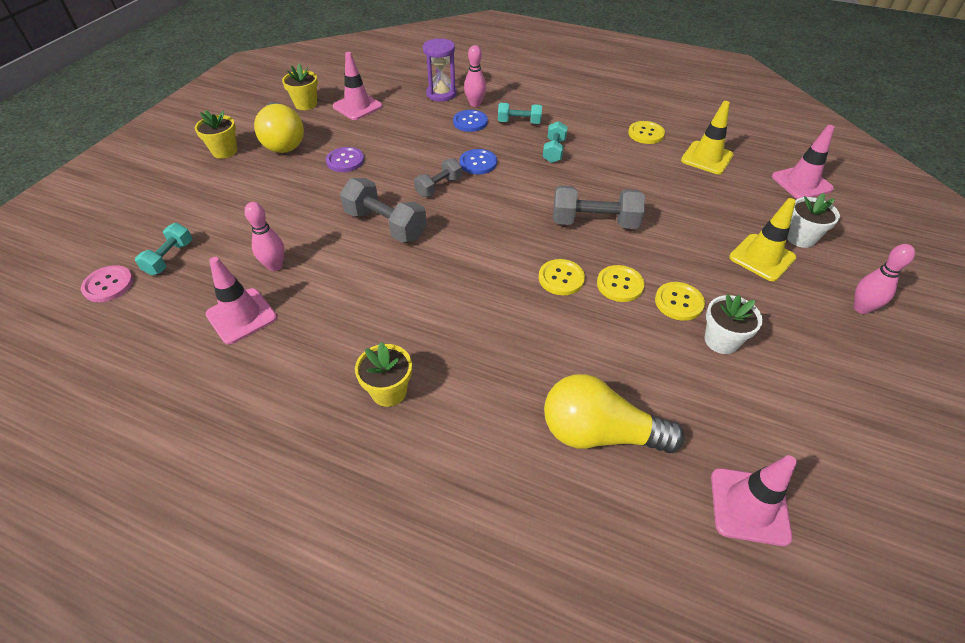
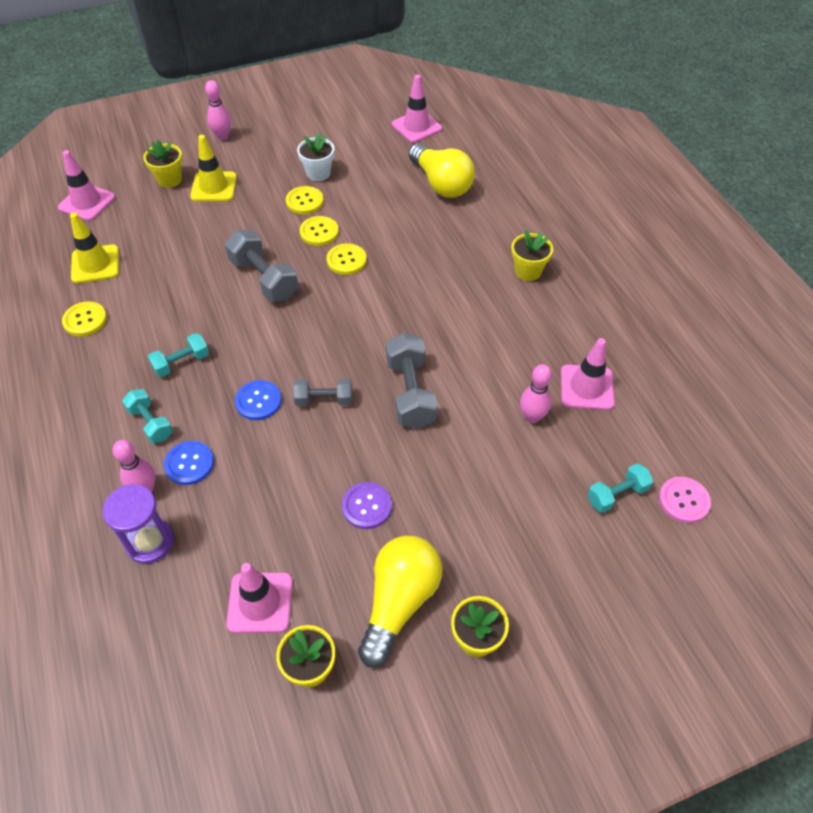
camera: 135 degrees left, 5 degrees up
white flower pot [787,193,840,248] -> yellow flower pot [143,140,182,188]

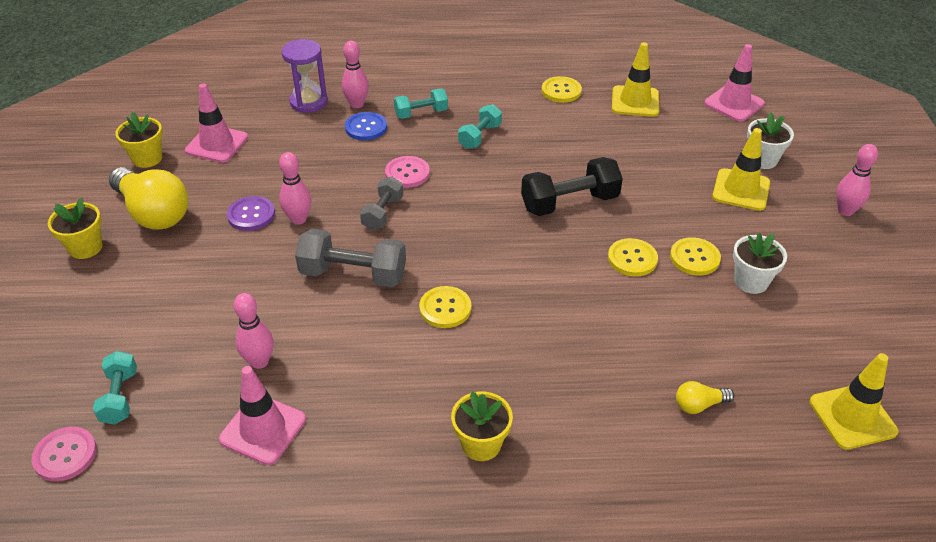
camera: 110 degrees right, 10 degrees down
yellow flower pot [143,140,182,188] -> white flower pot [747,112,794,169]
turquoise dumbbell [148,333,209,377] -> turquoise dumbbell turned 45 degrees clockwise [458,104,502,149]
grey dumbbell [225,230,298,302] -> black dumbbell [521,157,623,216]
blue button [235,380,281,420] -> pink button [385,156,430,188]
yellow button [326,243,367,275] -> yellow button moved to [419,286,471,328]
pink traffic cone [392,75,442,143] -> yellow traffic cone [809,353,898,450]
yellow light bulb [409,143,475,198] -> yellow light bulb [676,381,734,414], size x0.45
none -> pink bowling pin [279,152,311,225]

